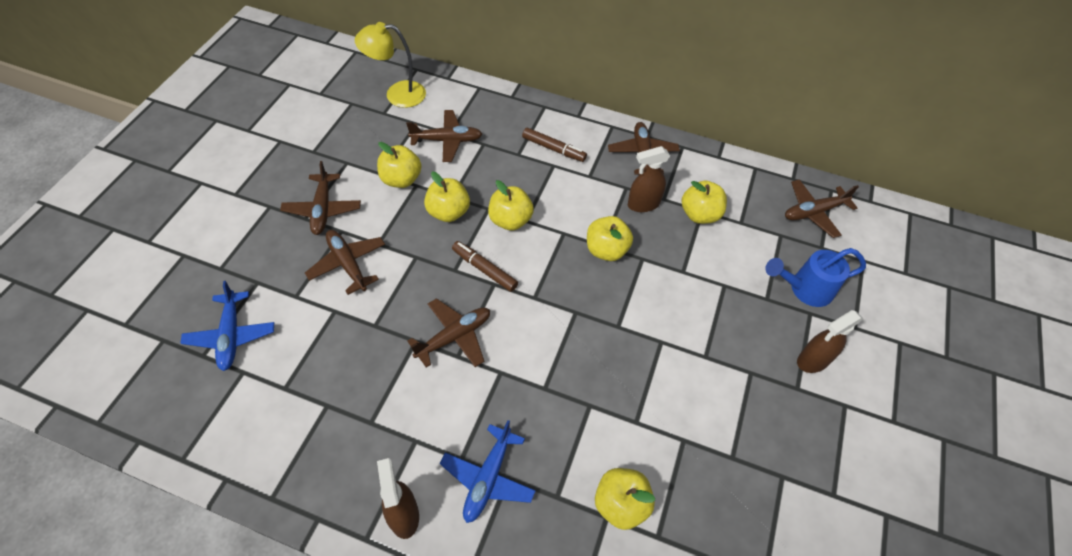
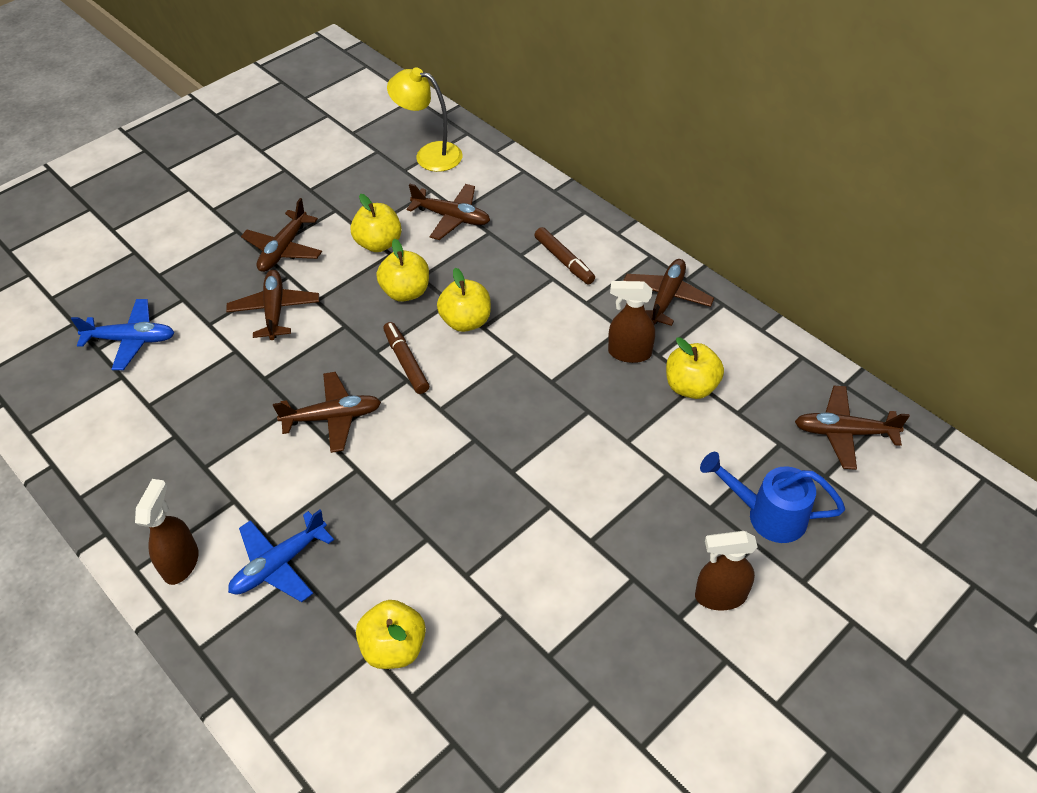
camera: 30 degrees right, 5 degrees down
blue plane [180,281,274,371] -> blue plane turned 105 degrees counterclockwise [71,299,175,370]
yellow apple [587,216,633,261] -> none

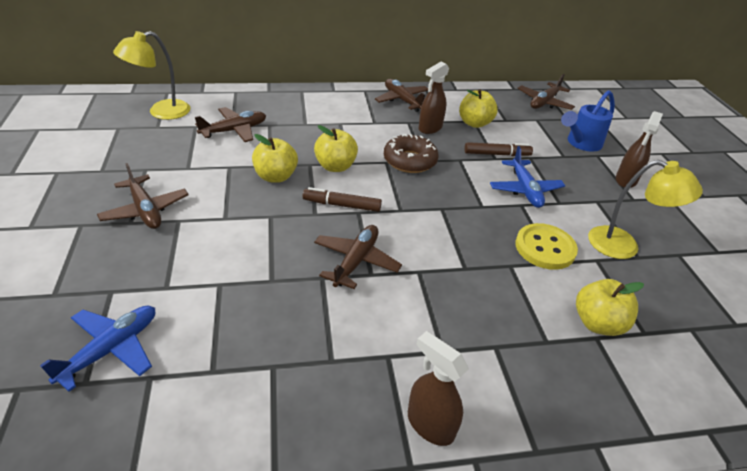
camera: 60 degrees left, 10 degrees down
brown plane [226,270,319,340] -> none
blue plane [228,510,334,602] -> blue plane moved to [490,146,565,208]
yellow apple [351,194,402,252] -> none
brown marker [534,227,595,284] -> brown marker moved to [464,142,533,156]
none -> brown donut [384,134,438,173]
none -> yellow button [515,223,578,270]
none -> yellow lamp [588,160,703,259]

